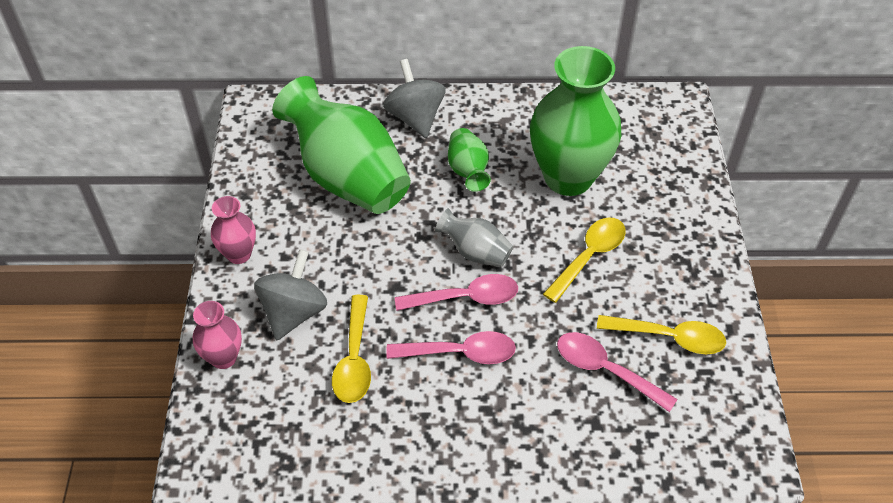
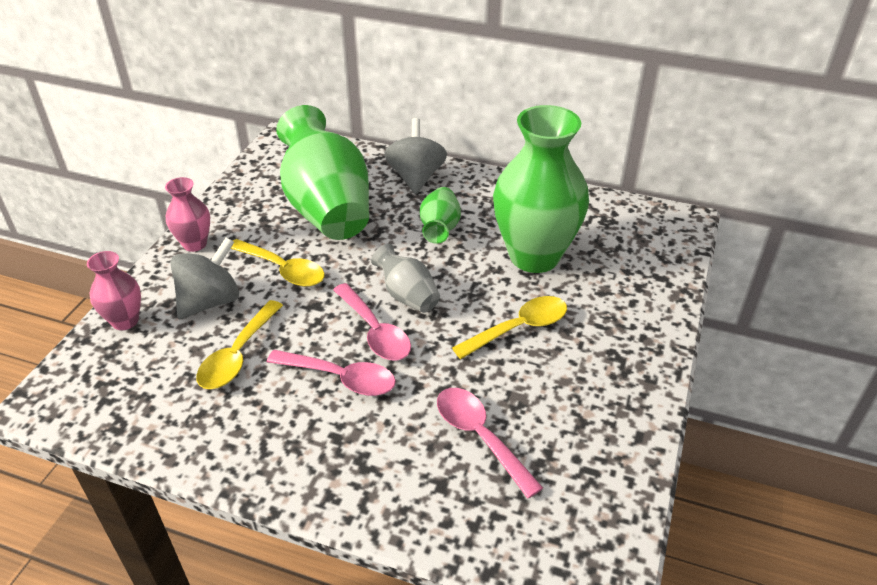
camera: 20 degrees right, 10 degrees down
pink spoon [395,274,518,311] -> pink spoon turned 45 degrees clockwise [333,283,411,361]
yellow spoon [597,315,726,354] -> yellow spoon moved to [231,239,325,287]

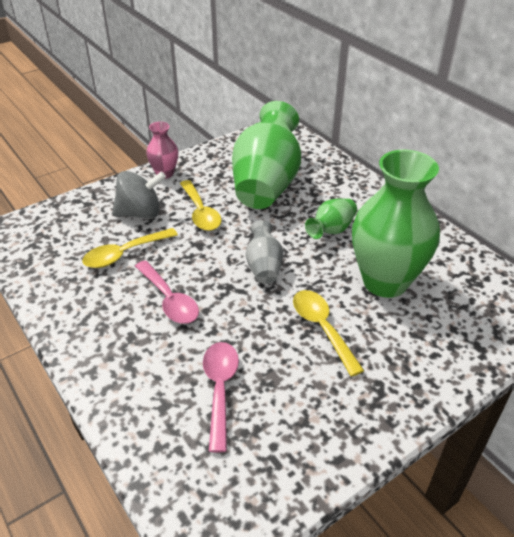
camera: 35 degrees right, 0 degrees up
pink vase [87,251,141,330] -> none
pink spoon [333,283,411,361] -> none
grey spinning top [384,118,447,194] -> none
yellow spoon [452,296,567,359] -> yellow spoon turned 120 degrees counterclockwise [293,290,364,377]

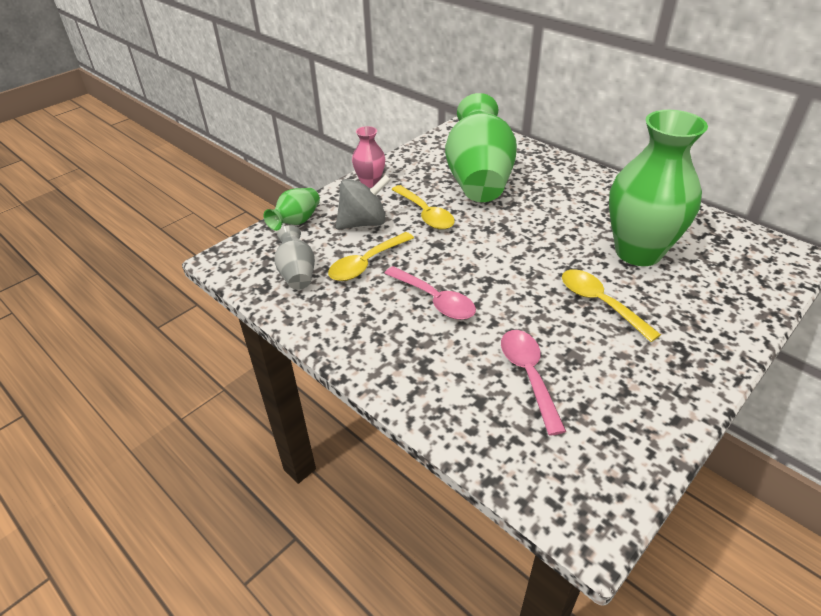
camera: 10 degrees left, 0 degrees up
grey vase [246,220,283,284] -> grey vase moved to [274,225,315,290]
green vase [305,198,357,239] -> green vase moved to [264,188,320,231]

